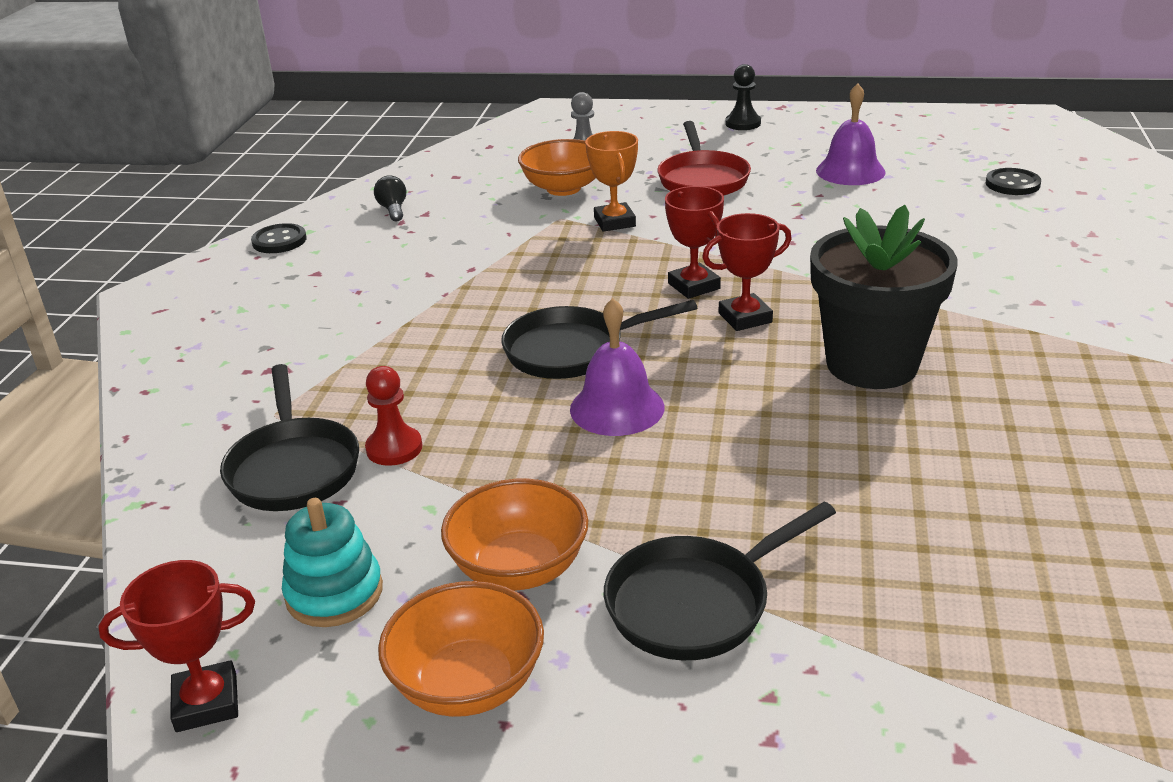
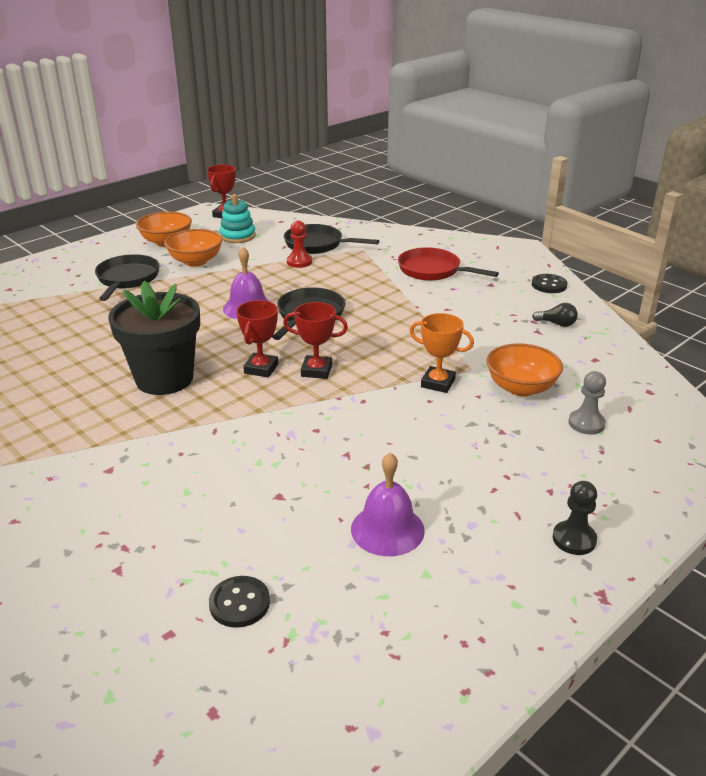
camera: 125 degrees right, 0 degrees up
red pan [657,121,751,196] -> red pan moved to [398,247,499,281]

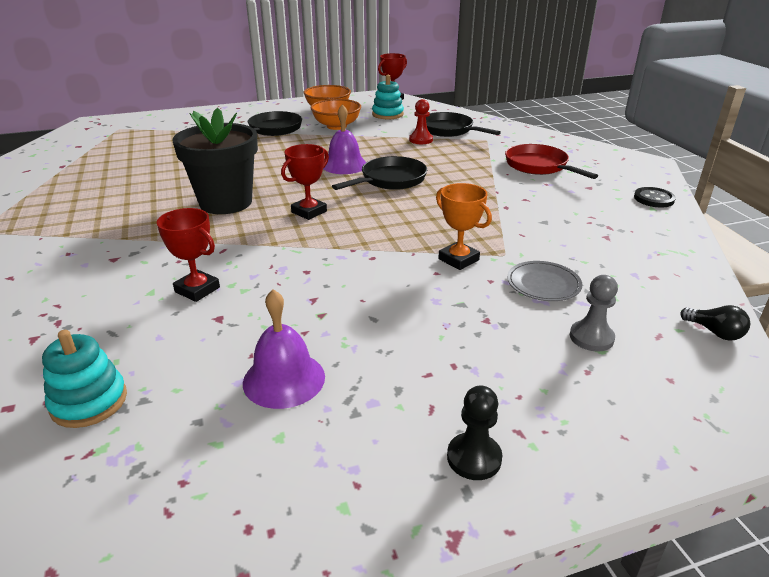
camera: 25 degrees right, 0 degrees up
black button [209,576,270,628] -> turquoise stacking toy [42,330,127,428]
red trophy [283,302,348,379] -> red trophy moved to [156,208,220,302]
orange bowl [487,343,563,396] -> grey plate [507,261,582,301]
black light bulb [532,303,578,327] -> black light bulb moved to [680,305,750,341]

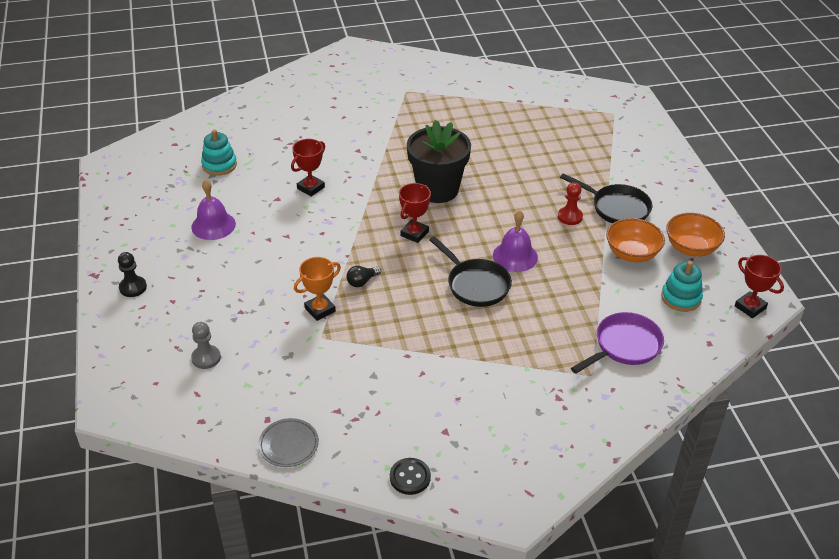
camera: 95 degrees right, 10 degrees up
red trophy [281,144,329,220] -> red trophy turned 75 degrees clockwise [399,183,431,243]
red pawn [409,99,433,144] -> red pawn moved to [558,182,583,225]
black pan [426,112,501,137] -> purple pan [571,312,664,373]
red pan [505,144,598,179] -> none
grey plate [507,261,582,301] -> grey plate moved to [258,418,319,467]
black light bulb [680,305,750,341] -> black light bulb moved to [347,266,381,287]

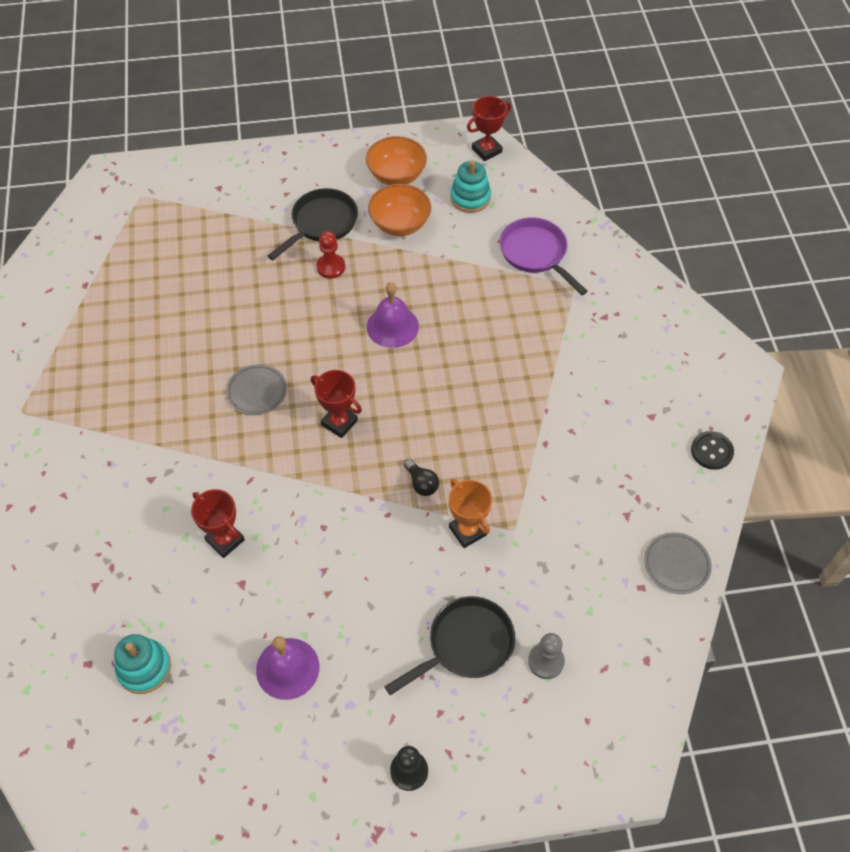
camera: 85 degrees left, 15 degrees up
black flower pot [407,120,471,203] -> grey plate [226,364,287,415]
black pan [429,236,512,307] -> black pan moved to [384,596,515,695]

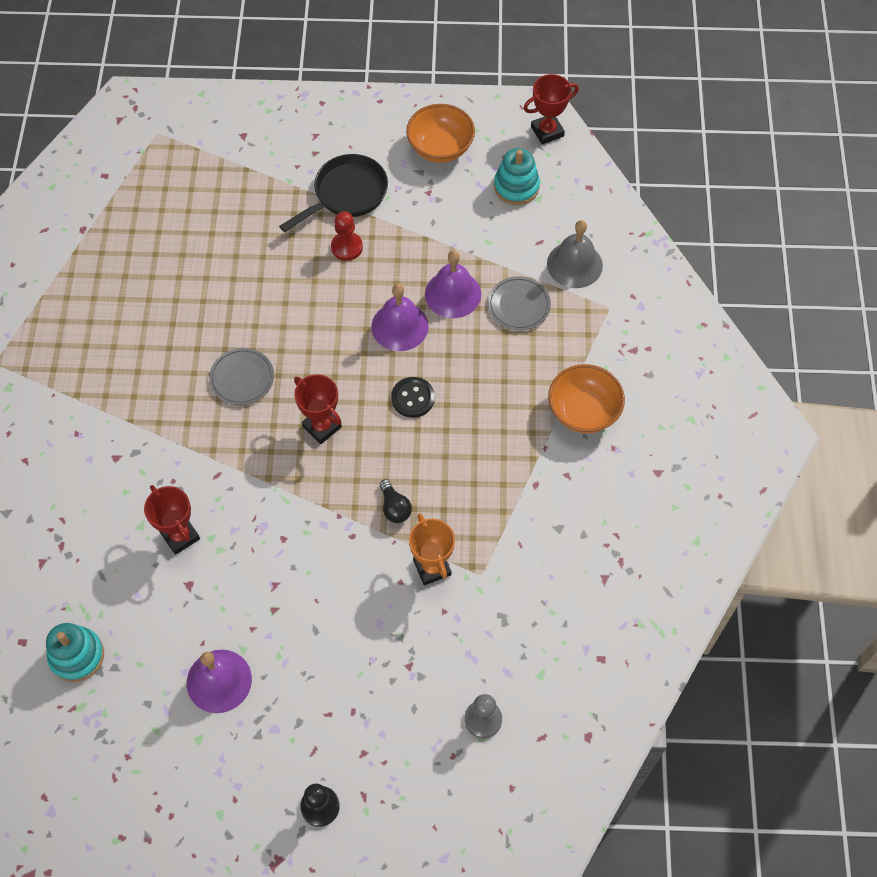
camera: 10 degrees right, 5 degrees up
orange bowl [368,184,431,236] -> orange bowl moved to [548,364,625,433]
black pan [384,596,515,695] -> none
purple pan [500,217,588,296] -> grey bell [547,220,603,288]
grey plate [644,532,711,594] -> grey plate moved to [488,276,551,330]
black button [691,431,734,470] -> black button moved to [391,377,435,418]
none -> purple bell [425,251,481,318]

